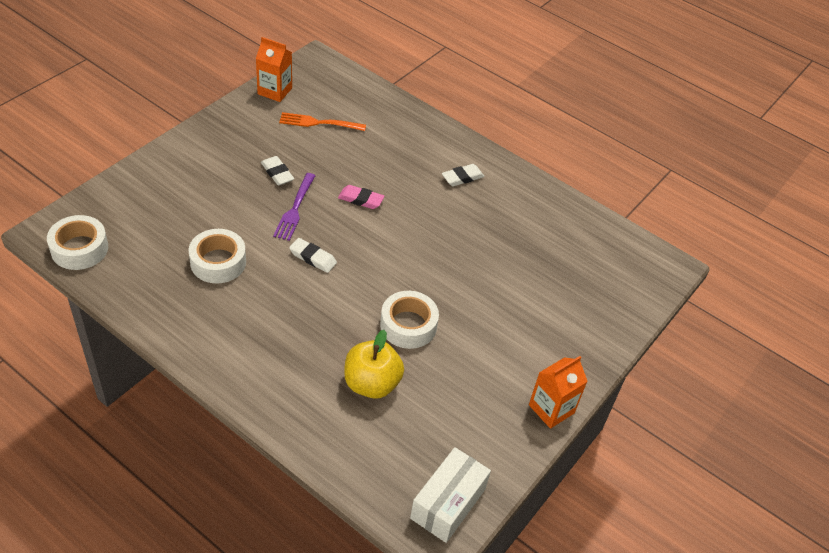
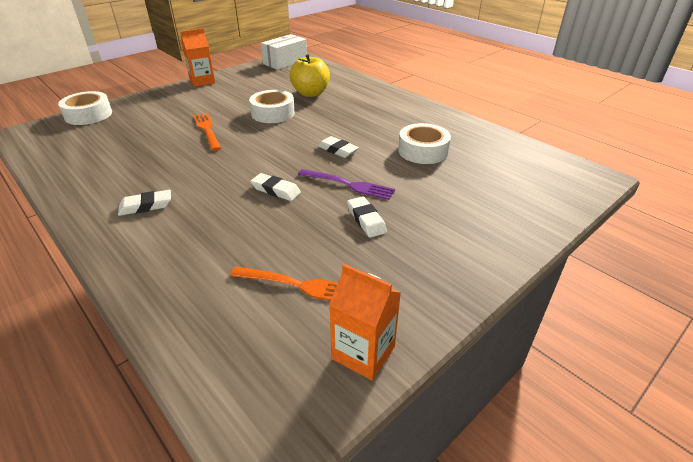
camera: 165 degrees left, 10 degrees down
white tape [47,215,108,270] -> white tape moved to [58,91,112,125]
purple fork [273,173,316,241] -> purple fork turned 90 degrees clockwise [298,169,395,200]
pink eraser [338,185,385,209] -> white eraser [251,173,301,201]
none -> orange fork [193,113,221,151]

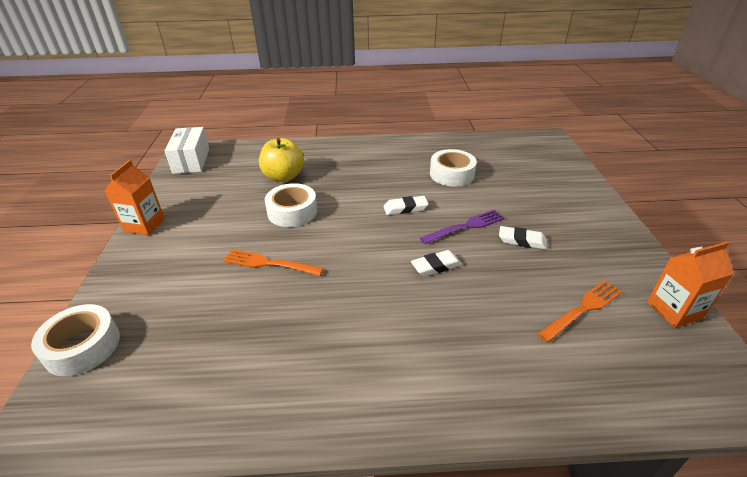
camera: 50 degrees left, 0 degrees up
white eraser [118,190,171,216] -> none

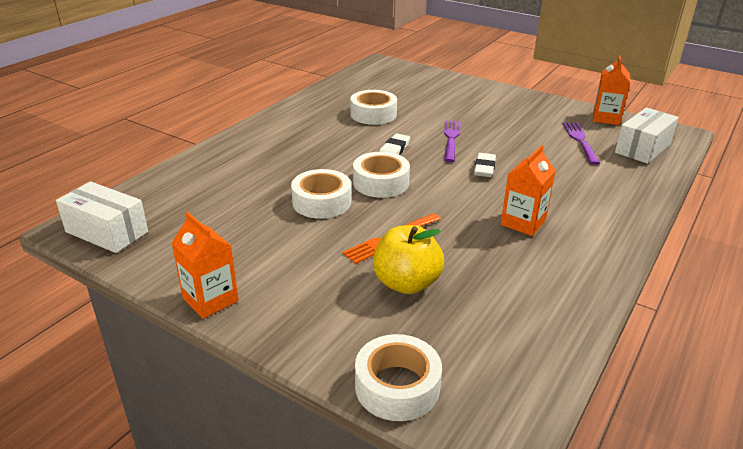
camera: 55 degrees left, 5 degrees down
yellow apple [259,138,304,182] -> yellow apple moved to [373,225,444,294]
white eraser [499,226,547,250] -> none
orange fork [538,280,623,342] -> purple fork [563,122,600,165]
none -> white tape [353,152,410,198]
none -> orange carton [501,145,556,236]
none -> white box [615,108,679,164]

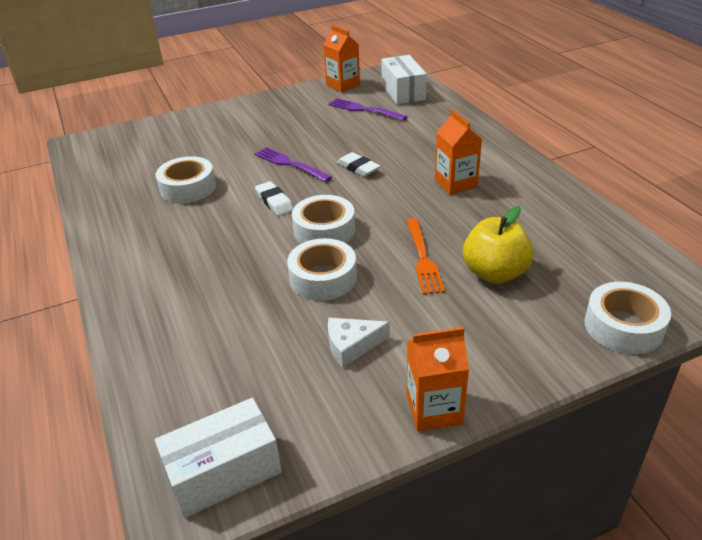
camera: 55 degrees left, 5 degrees up
none -> white cheese [328,318,390,367]

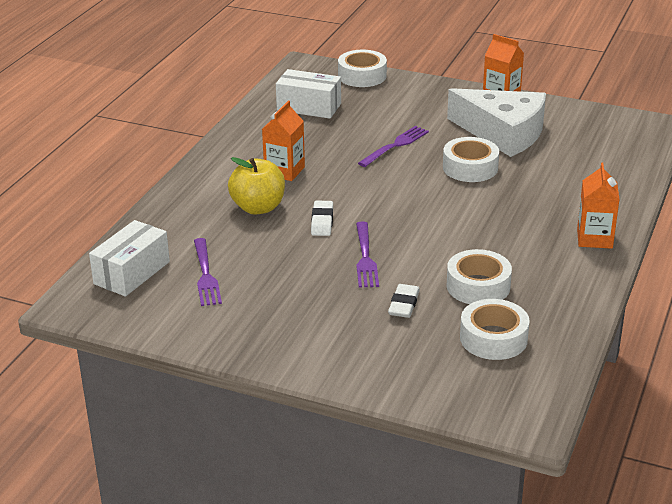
camera: 135 degrees left, 5 degrees down
white box [155,398,282,518] -> white box moved to [276,69,341,119]
white eraser [255,181,294,216] -> white eraser moved to [388,284,420,318]
white tape [292,195,355,244] -> white tape moved to [460,299,530,360]
orange carton [323,25,360,92] -> orange carton moved to [577,162,620,249]
white cheese [328,318,390,367] -> white cheese [447,88,546,157], size x2.26
orange fork [406,218,445,295] -> purple fork [358,126,429,167]
yellow apple [463,206,534,284] -> yellow apple moved to [228,157,285,215]

